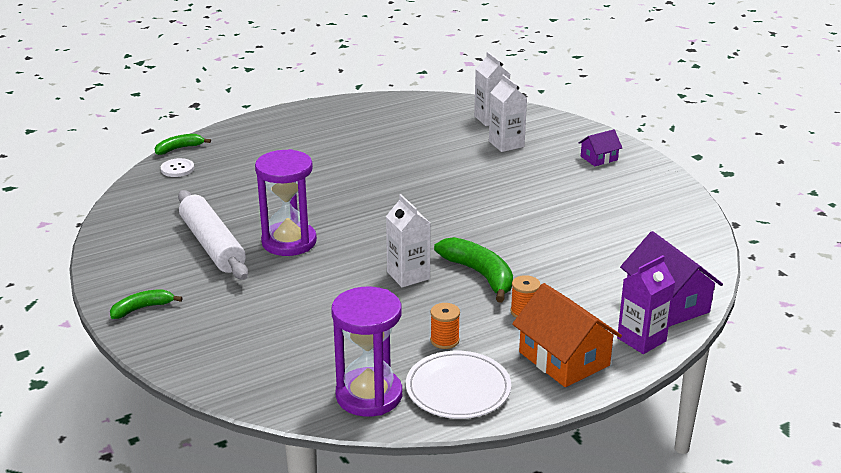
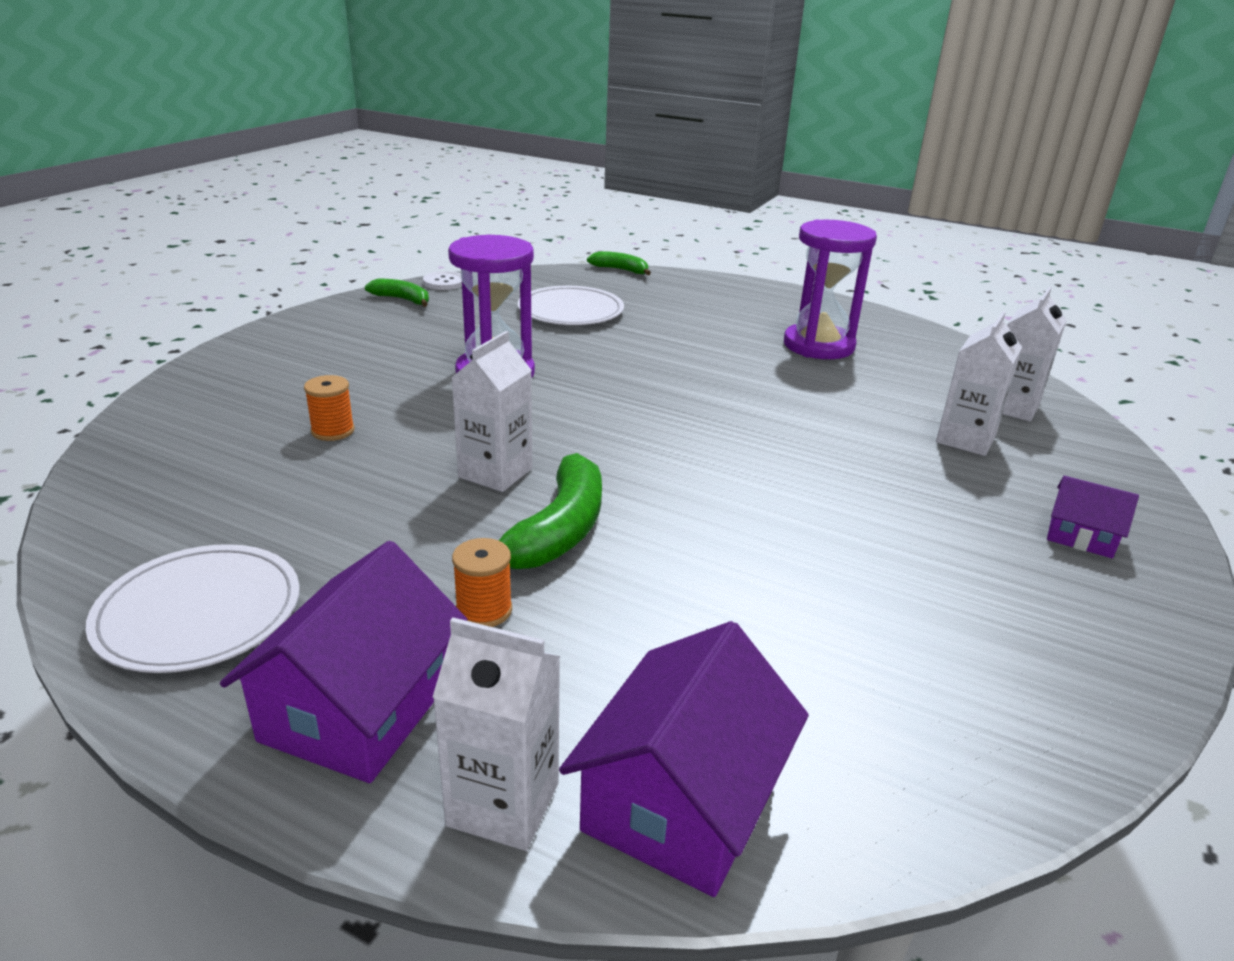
camera: 55 degrees right, 0 degrees up
green banana [110,289,182,319] -> green banana moved to [365,279,429,307]
white button [161,158,194,177] -> white button moved to [423,271,462,290]
white rolling pin [178,190,248,280] -> none
purple hourglass [331,287,402,417] -> purple hourglass moved to [784,220,877,359]
orange spool [430,303,460,349] -> orange spool moved to [304,375,355,441]
orange house [512,283,622,387] -> purple house [220,541,467,783]
purple carton [617,255,675,354] -> white carton [433,617,560,851]
none -> white plate [517,286,624,325]

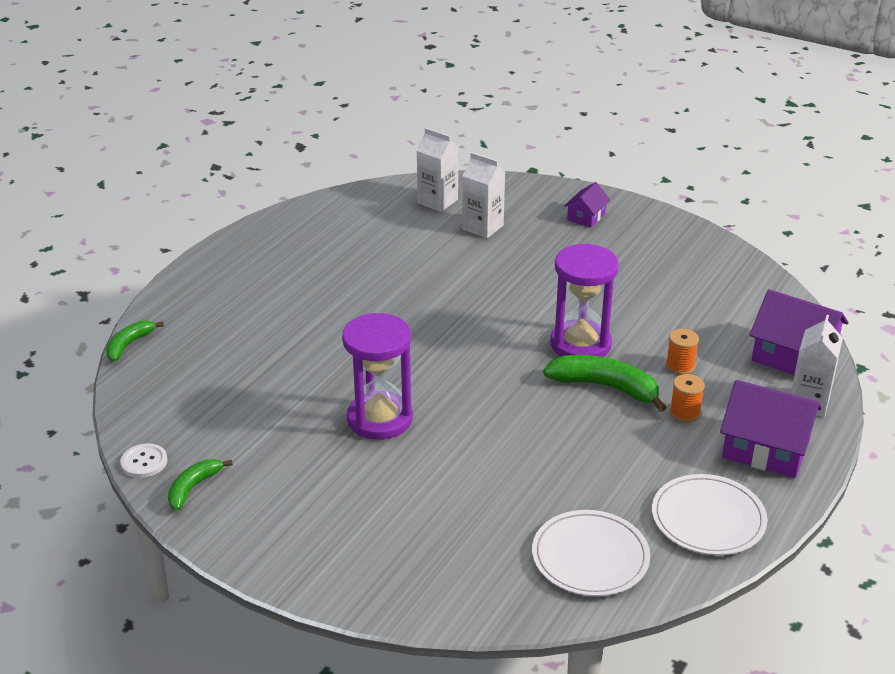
camera: 85 degrees left, 5 degrees up
orange spool [304,375,355,441] -> orange spool moved to [666,329,699,375]
white carton [451,331,532,492] -> none
white plate [517,286,624,325] -> white plate moved to [532,510,650,596]
purple hourglass [784,220,877,359] -> purple hourglass moved to [550,243,619,357]

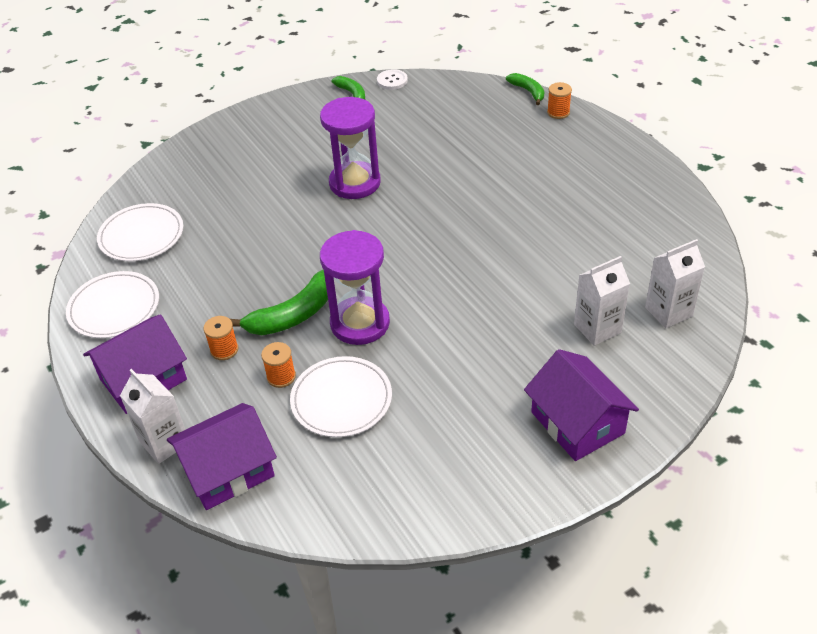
camera: 120 degrees right, 10 degrees up
purple house [564,182,610,227] -> purple house [524,349,639,461], size x1.85
none -> white plate [290,356,392,437]
none -> orange spool [547,82,572,119]

